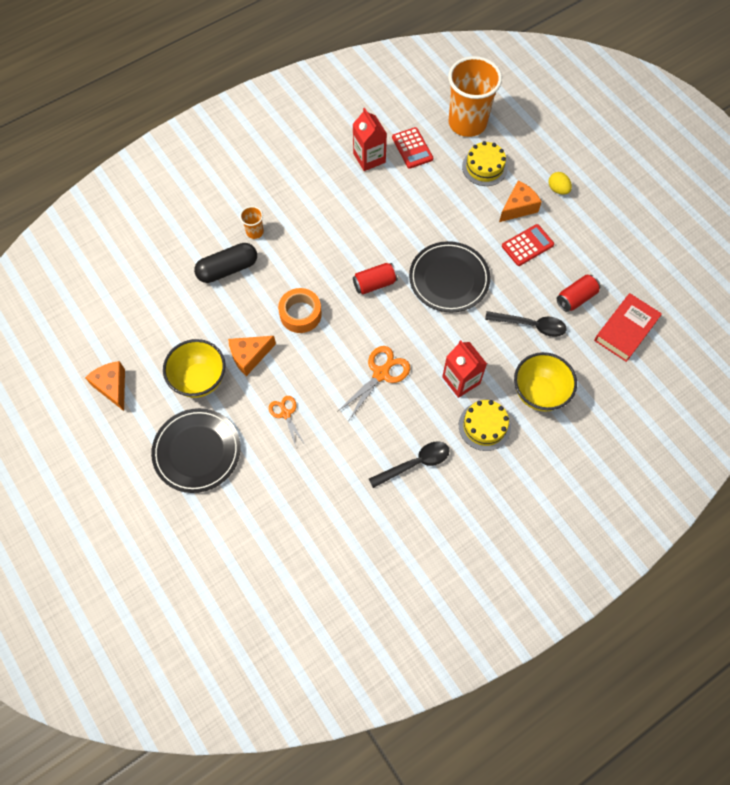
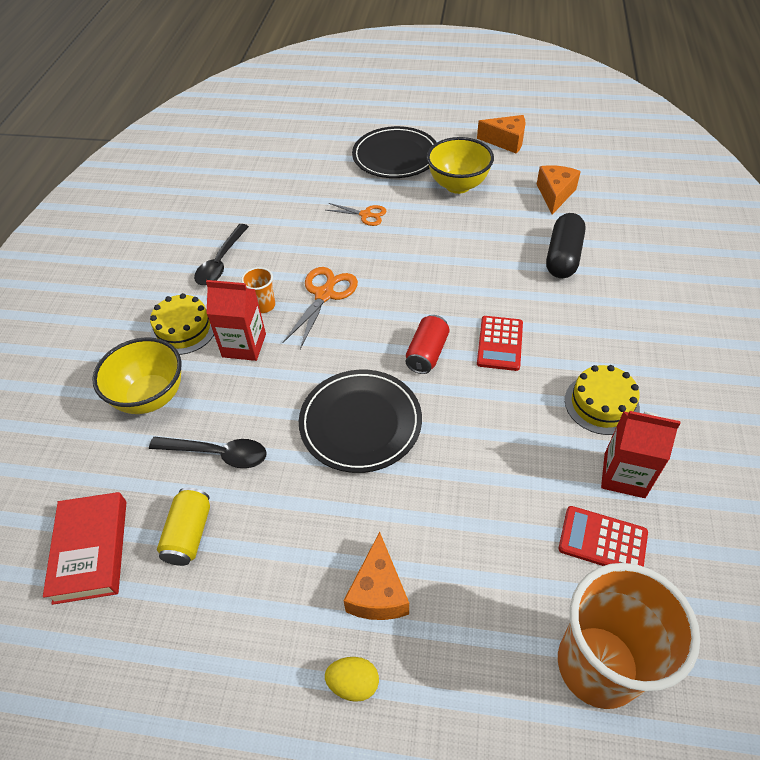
camera: 135 degrees right, 15 degrees down
orange cheese [228,336,276,376] -> orange cheese moved to [537,165,581,214]
orange cup [240,206,264,239] -> orange cup moved to [241,267,275,313]
orange tape [278,288,322,333] -> none
orange scissors [337,346,410,420] -> orange scissors turned 150 degrees counterclockwise [282,267,358,349]
yellow cake [462,141,508,186] -> yellow cake moved to [565,365,640,435]
black spoon [485,311,567,337] -> black spoon turned 135 degrees counterclockwise [149,437,267,468]
red calculator [502,224,554,266] -> red calculator moved to [477,316,523,371]
red can [557,275,601,312] -> yellow can [157,488,210,566]

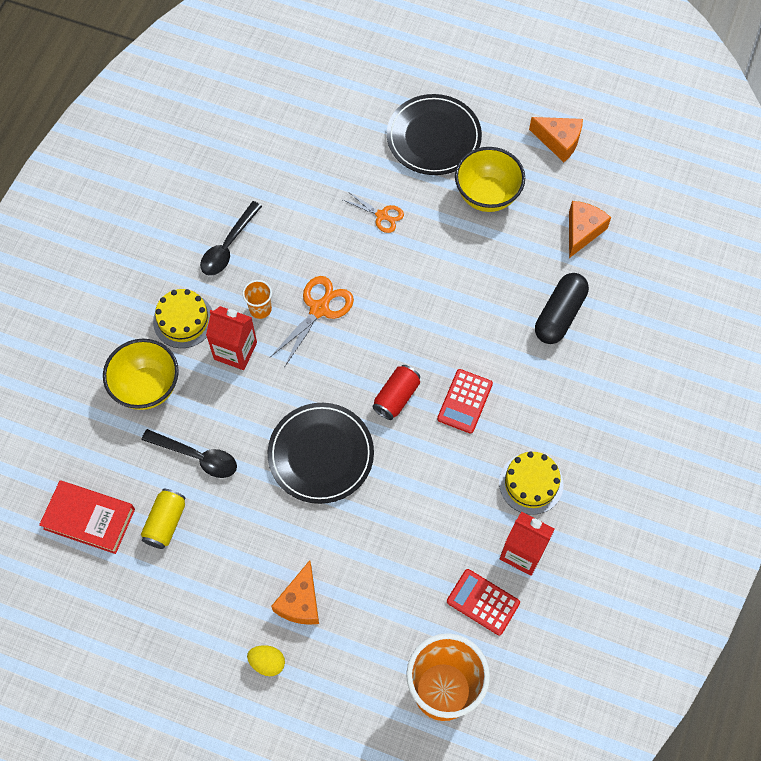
camera: 10 degrees right, 15 degrees up
red book [43,492,127,605] -> red book turned 75 degrees counterclockwise [39,480,135,554]

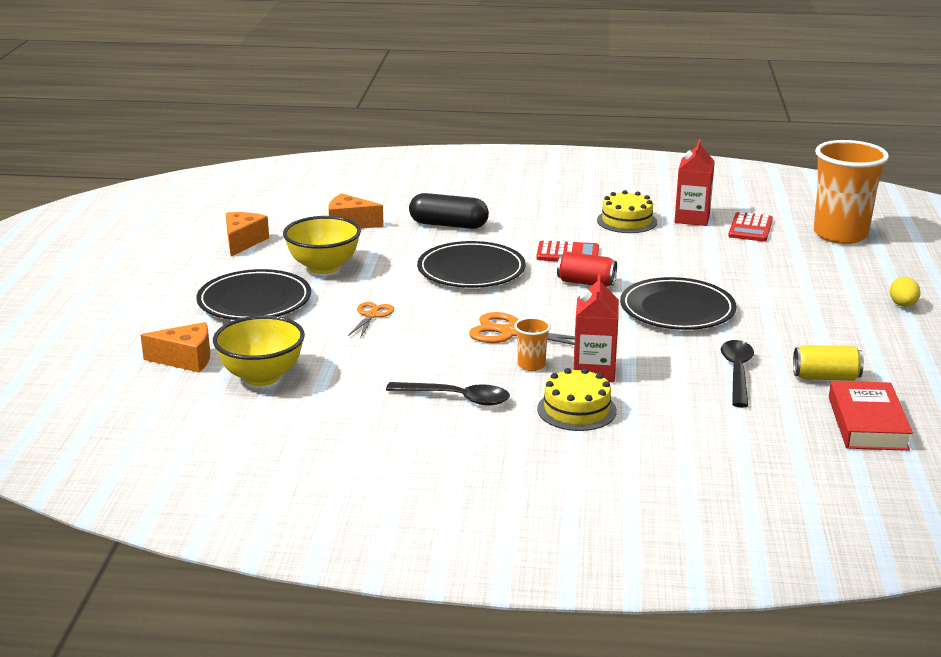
camera: 105 degrees left, 40 degrees down
yellow bowl [103,339,179,410] -> yellow bowl moved to [213,315,305,386]
orange cheese [271,560,319,625] -> orange cheese moved to [141,322,210,373]
none -> black plate [417,241,526,288]

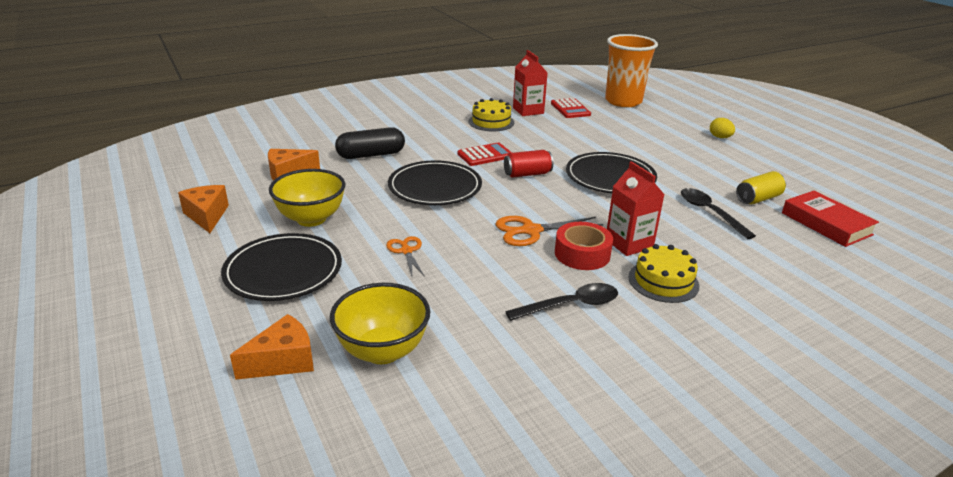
camera: 35 degrees left, 5 degrees up
orange cup [514,317,551,371] -> red tape [555,222,613,270]

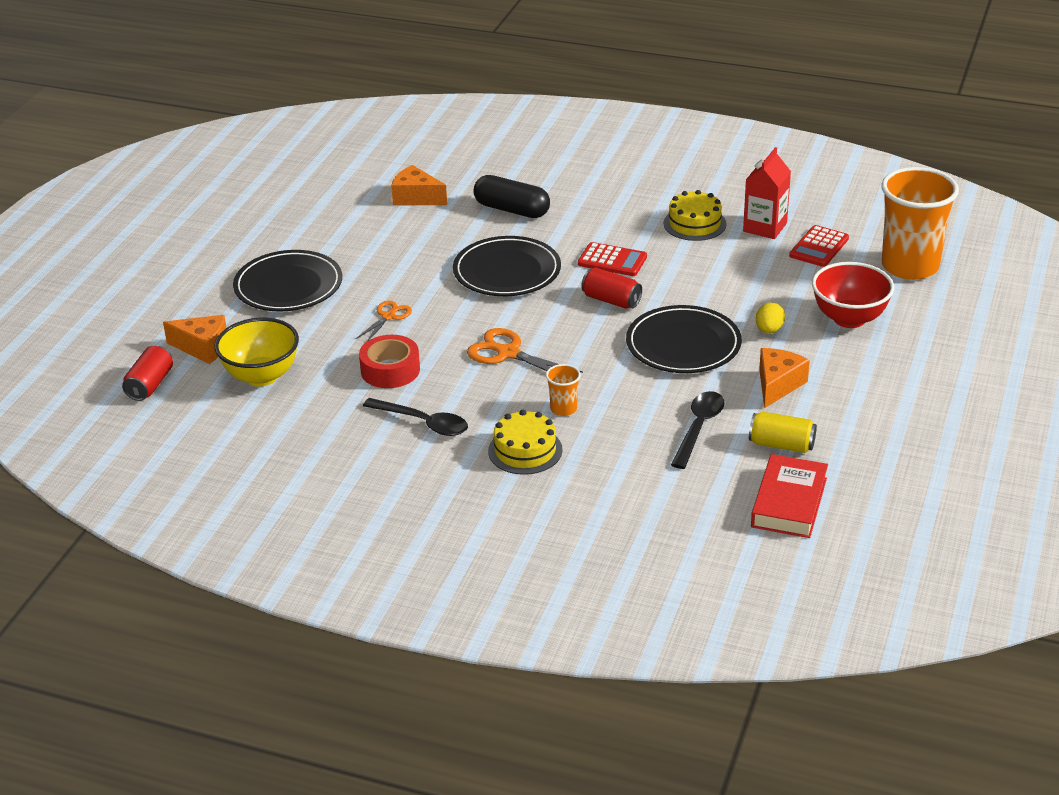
camera: 50 degrees right, 5 degrees up
orange cheese [178,185,229,233] -> orange cheese moved to [759,348,810,408]
yellow bowl [269,169,345,227] -> none
red tape [555,222,613,270] -> red tape moved to [359,335,420,388]
red carton [607,161,665,256] -> orange cup [546,364,581,416]
yellow egg [710,118,735,138] -> yellow egg moved to [756,303,785,334]
none -> red can [122,345,173,401]
none -> red bowl [812,262,894,328]

